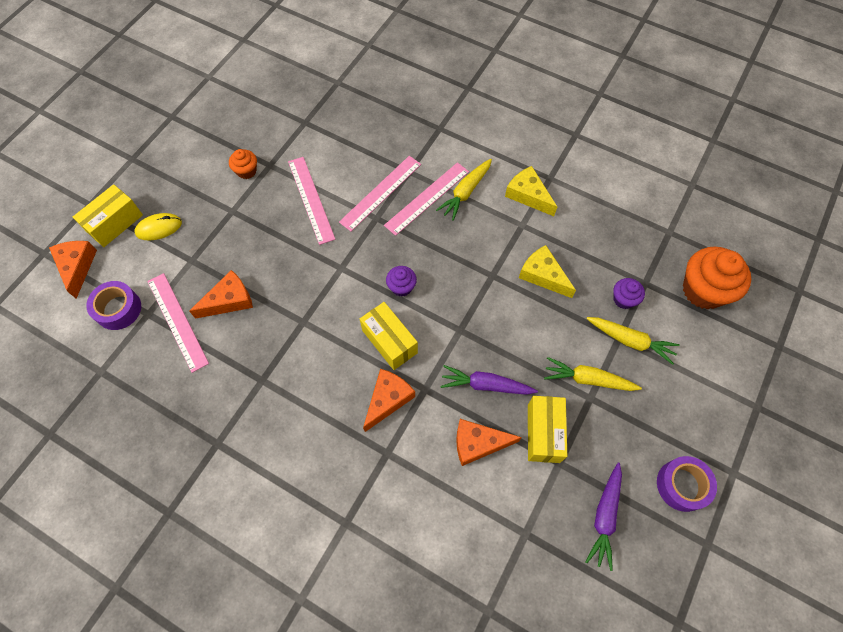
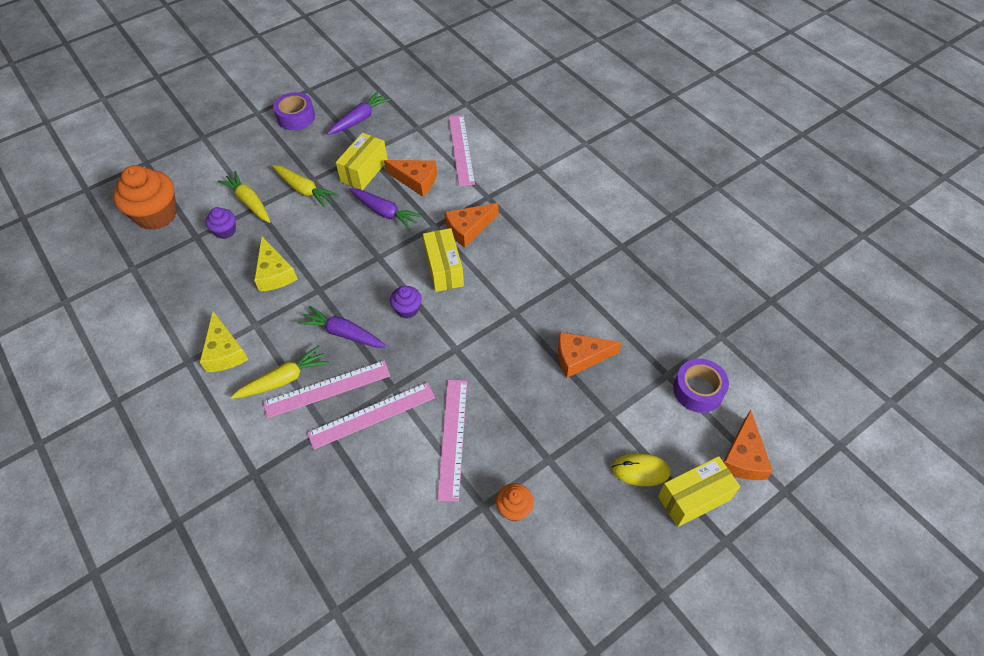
camera: 155 degrees left, 10 degrees down
pink ruler [147,273,209,373] -> pink ruler moved to [449,115,475,186]
none -> purple carrot [298,306,386,348]

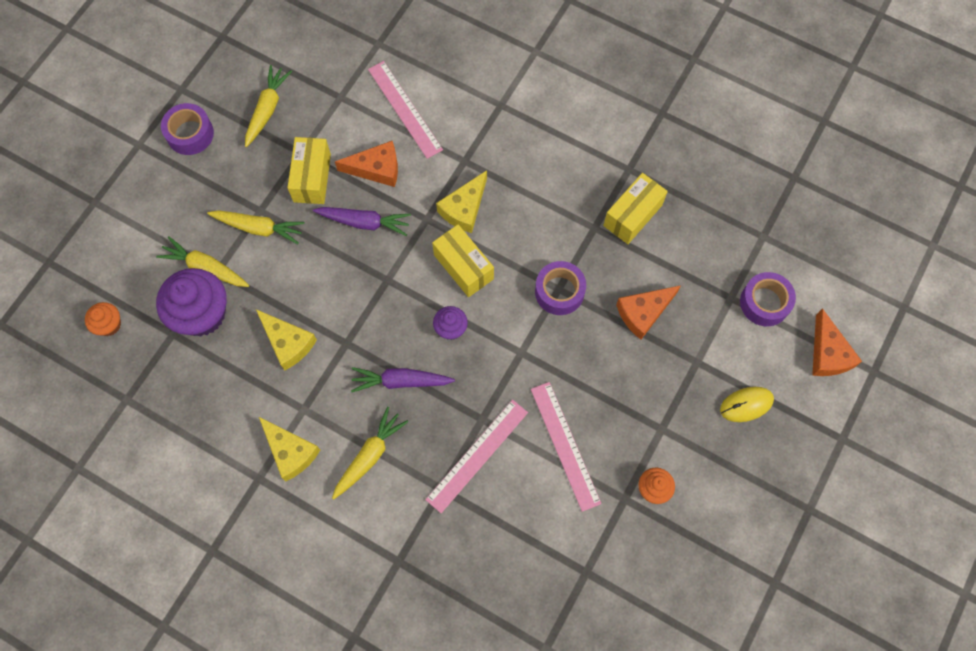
camera: 25 degrees left, 15 degrees up
orange cupcake [113,165,177,230] -> orange cupcake [85,302,121,336], size x0.50
purple cupcake [205,207,236,239] -> purple cupcake [156,268,227,336], size x1.99
pink ruler [263,360,390,419] -> none
purple carrot [327,91,391,135] -> yellow carrot [245,65,292,147]
orange cheese [445,203,499,248] -> yellow cheese [436,170,487,233]
yellow box [658,456,740,527] -> yellow box moved to [603,173,668,244]
none -> purple tape [535,261,586,315]

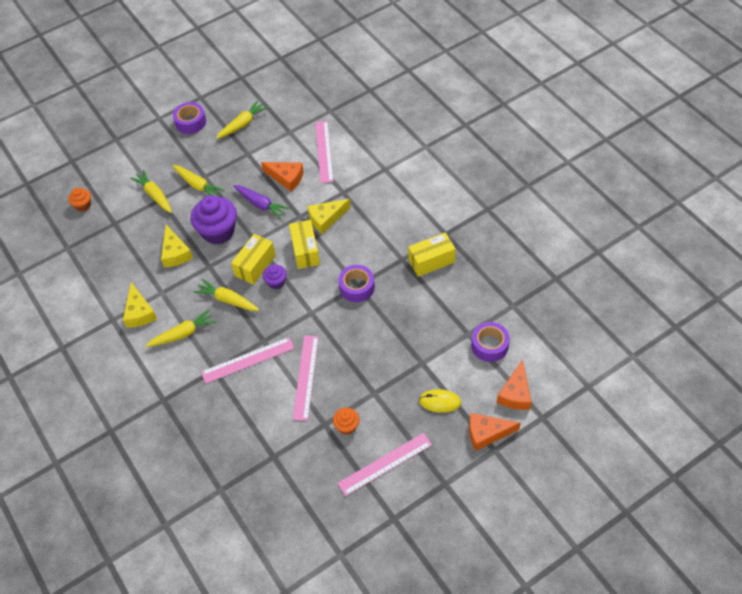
camera: 30 degrees right, 15 degrees down
purple cupcake [156,268,227,336] -> purple cupcake moved to [191,196,237,244]
yellow box [287,137,331,204] -> yellow box moved to [231,234,276,285]
purple carrot [351,367,455,392] -> yellow carrot [194,279,259,311]
orange cheese [616,285,681,339] -> orange cheese moved to [469,413,520,451]
none -> pink ruler [337,433,432,496]

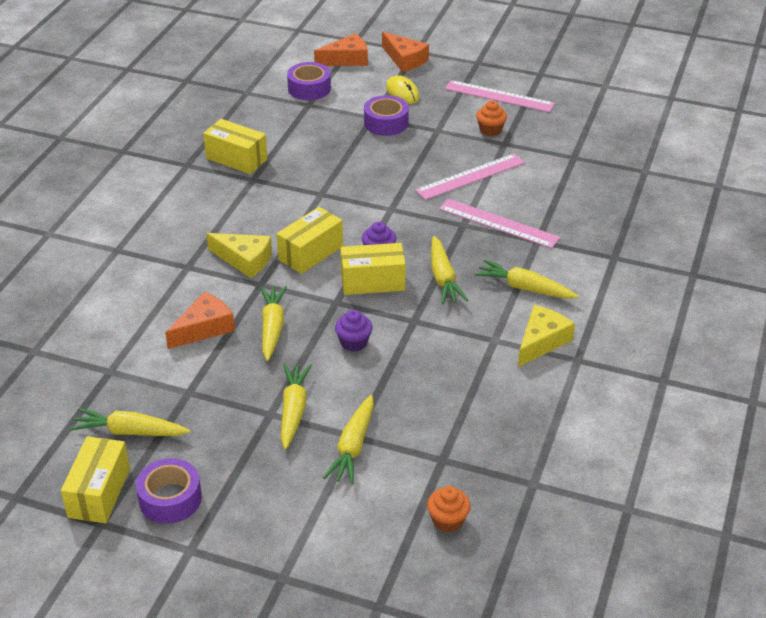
camera: 130 degrees left, 15 degrees down
yellow cheese [161,225,193,267] -> none
purple cupcake [191,196,237,244] -> purple cupcake [335,310,373,352], size x0.50
purple carrot [233,185,290,219] -> yellow carrot [260,286,287,361]
orange cheese [261,162,304,192] -> orange cheese turned 60 degrees clockwise [165,292,235,349]
pink ruler [315,121,334,183] -> none
purple tape [338,265,375,302] -> purple tape moved to [364,95,409,136]
none -> yellow box [61,436,130,523]

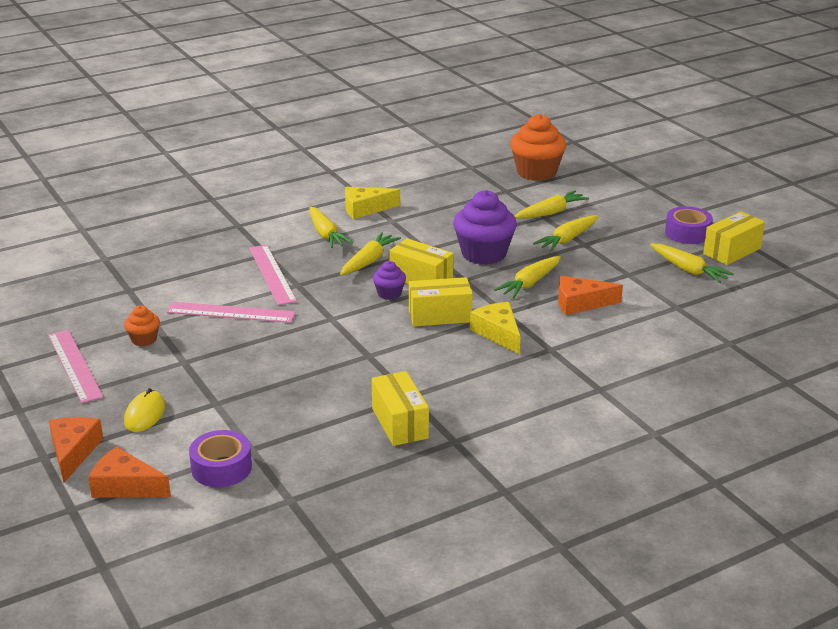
camera: 140 degrees left, 10 degrees down
purple cupcake [335,310,373,352] -> purple cupcake [453,190,517,265], size x1.99
purple tape [364,95,409,136] -> none
orange cupcake [427,486,471,533] -> orange cupcake [510,114,566,181], size x1.99

